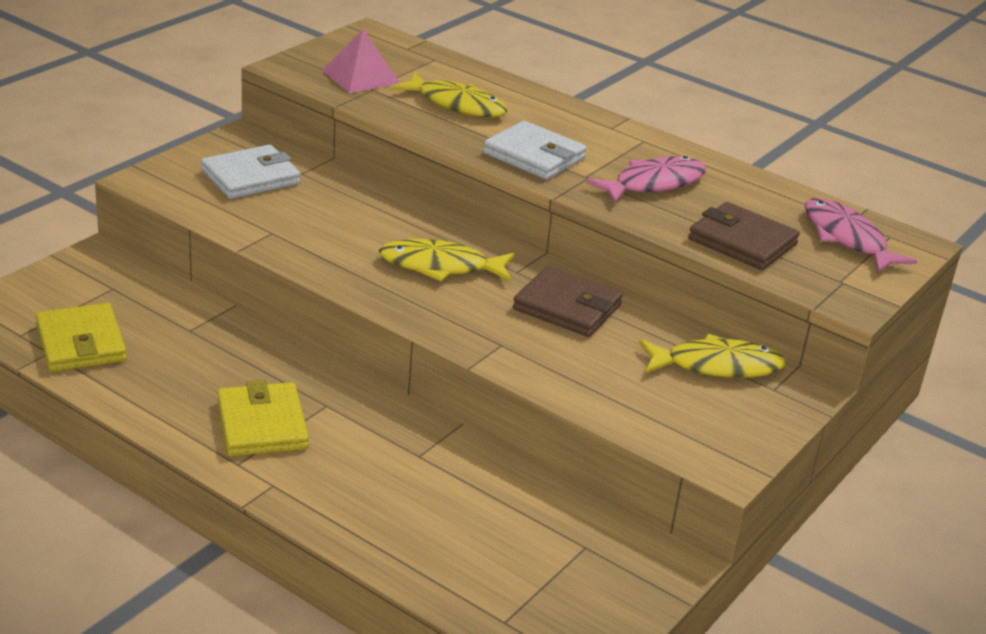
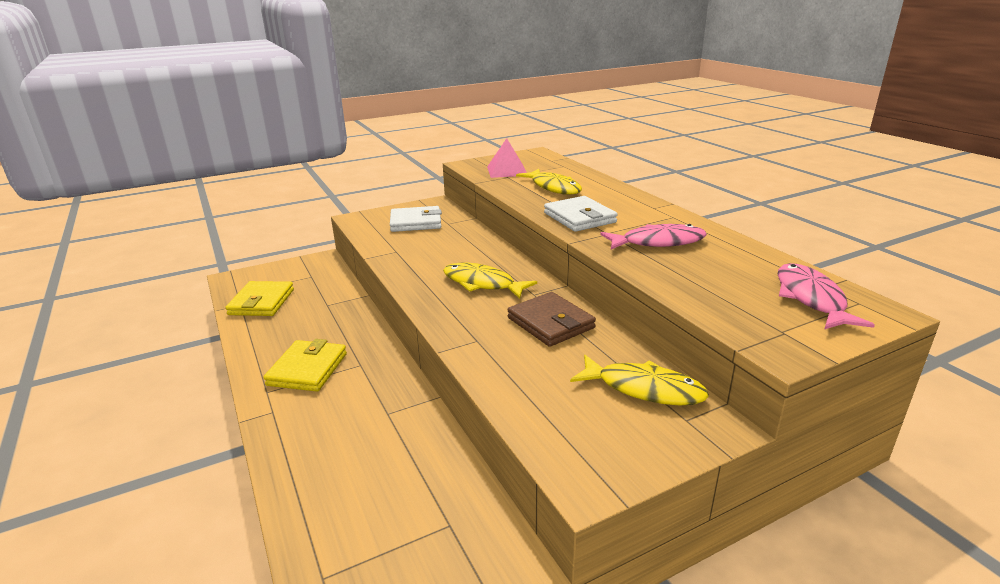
camera: 30 degrees right, 5 degrees down
brown wallet [688,202,800,270] -> none

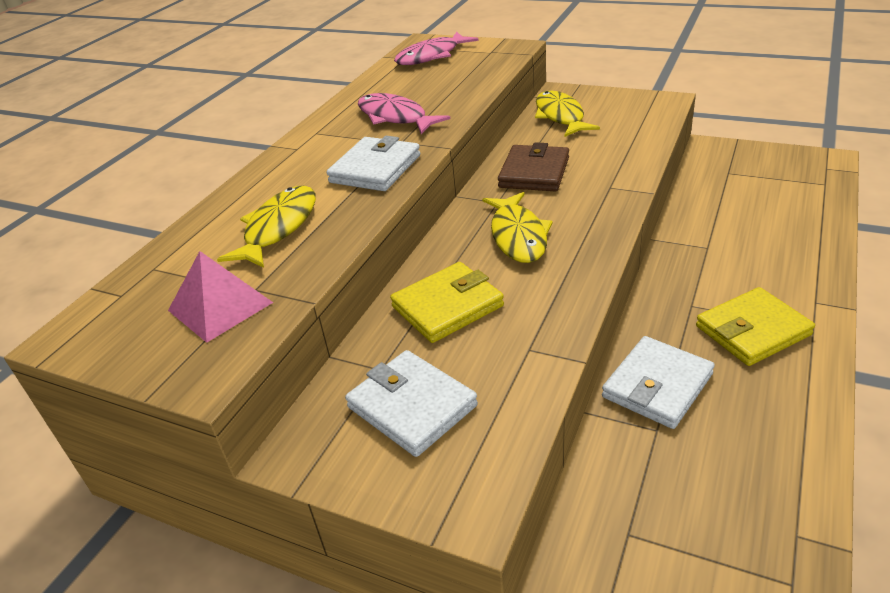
camera: 125 degrees left, 10 degrees up
yellow wallet [225,281,294,316] -> yellow wallet moved to [390,262,504,343]
none -> white wallet [602,336,715,429]

